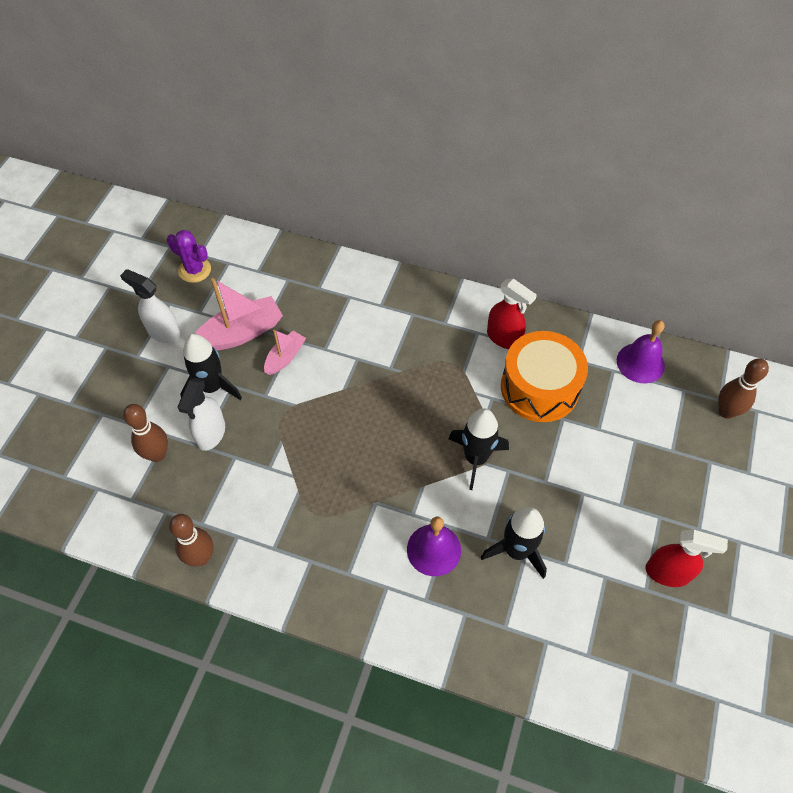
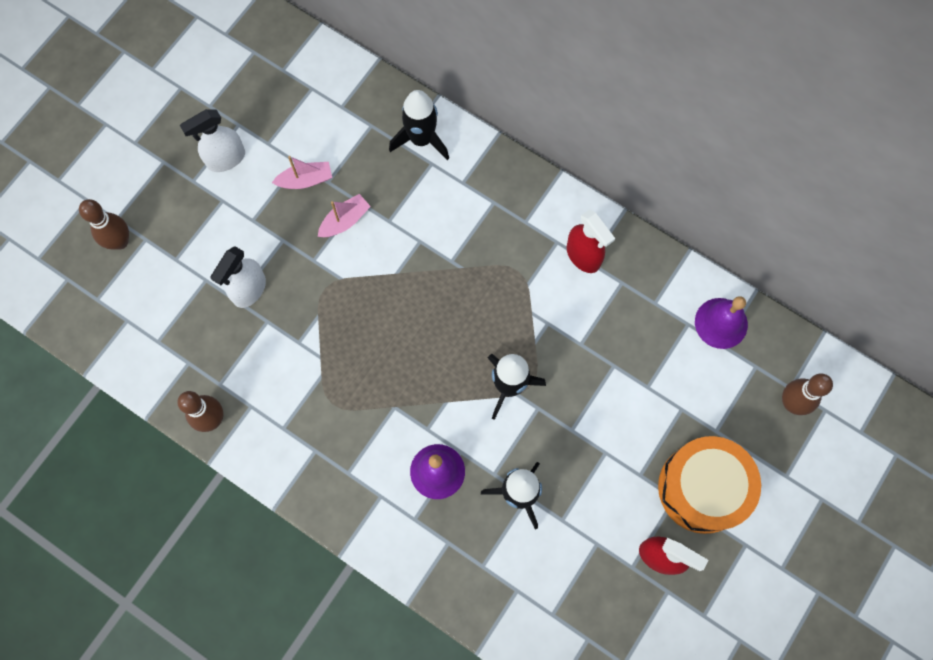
camera: 15 degrees right, 15 degrees up
white spray bottle [120,269,181,343] -> white spray bottle turned 75 degrees counterclockwise [180,109,245,172]
brown bowling pin [123,404,168,462] -> brown bowling pin moved to [79,199,129,250]
purple cactus [167,230,211,283] -> none
black rocket [180,334,242,400] -> black rocket moved to [389,90,449,160]
pink boat [194,278,283,350] -> pink boat [272,156,332,189], size x0.58
orange drum [501,331,588,422] -> orange drum moved to [658,436,761,534]

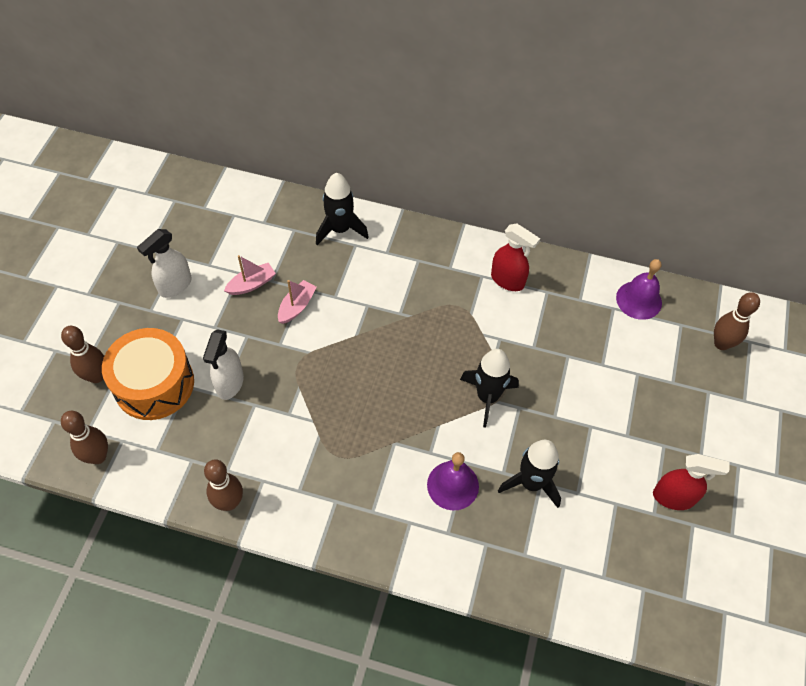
camera: 20 degrees left, 15 degrees down
orange drum [658,436,761,534] -> orange drum moved to [102,328,194,420]
none -> brown bowling pin [61,411,108,464]

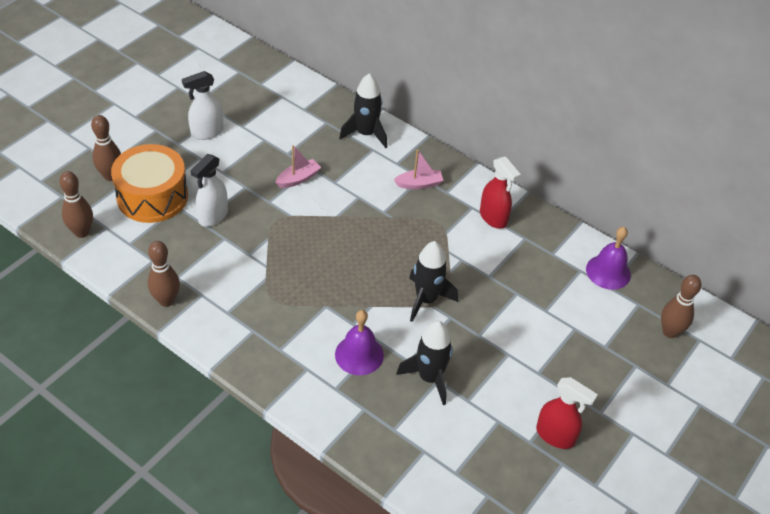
camera: 20 degrees right, 10 degrees down
pink boat [224,255,276,295] -> pink boat moved to [394,149,444,189]

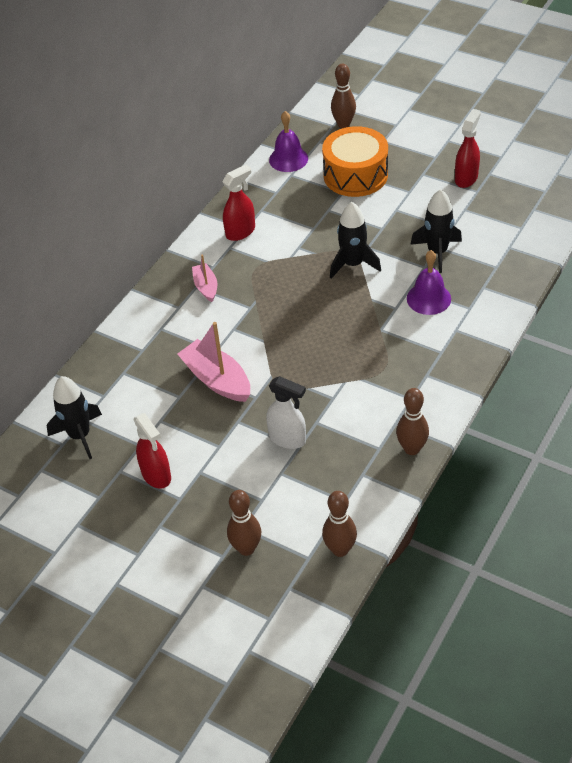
camera: 90 degrees left, 0 degrees up
orange drum [111,144,188,223] -> orange drum moved to [322,126,388,197]
white spray bottle [182,71,224,140] -> red spray bottle [134,413,171,489]
pink boat [275,145,321,188] -> pink boat [177,322,250,402], size x1.72
black rocket [339,73,387,148] -> black rocket moved to [47,376,102,459]

